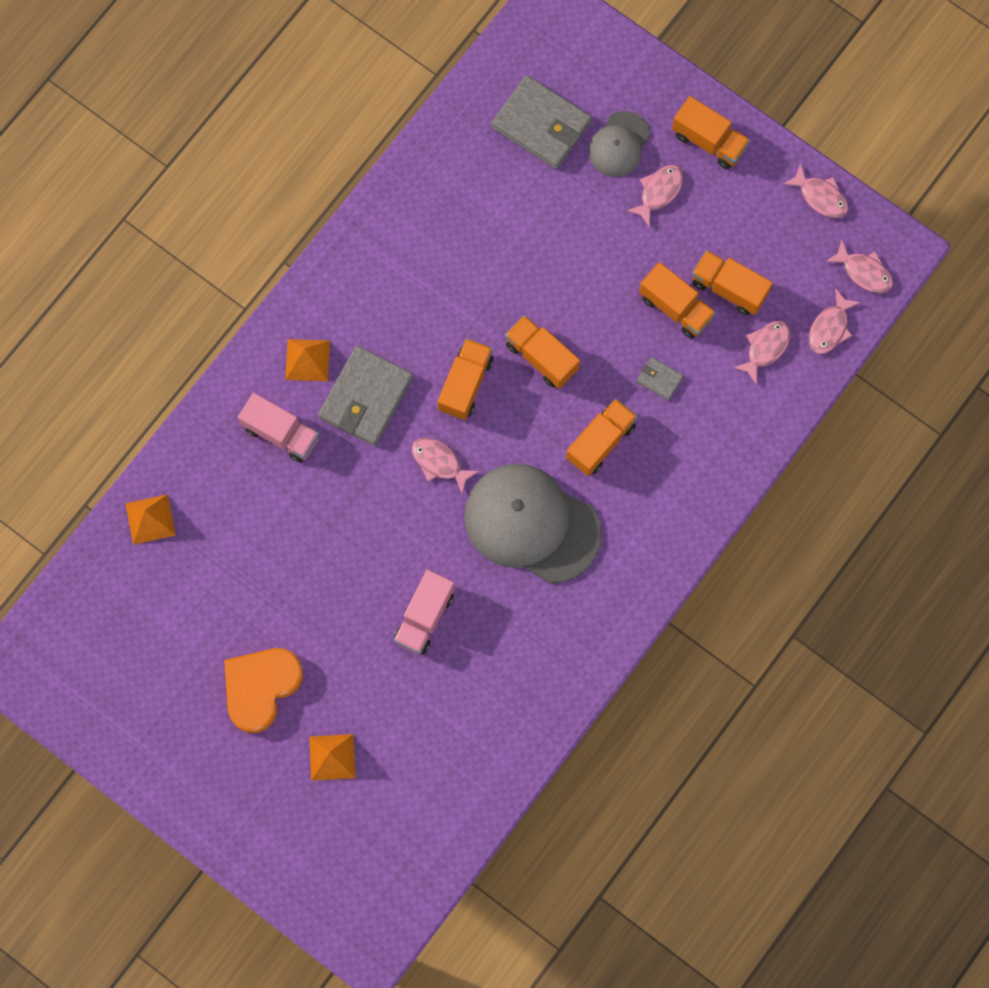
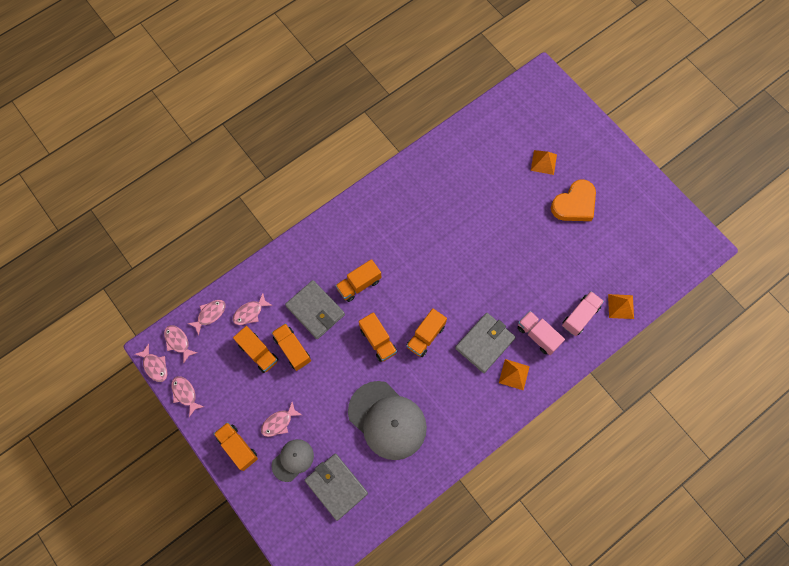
camera: 165 degrees left, 5 degrees down
pink truck [394,570,454,654] -> pink truck moved to [562,291,604,336]
pink fish [412,438,479,494] -> pink fish moved to [135,344,168,382]
grey cap [464,464,602,584] -> grey cap moved to [348,381,427,460]
grey wallet [637,357,683,401] -> grey wallet [285,280,345,339], size x2.19

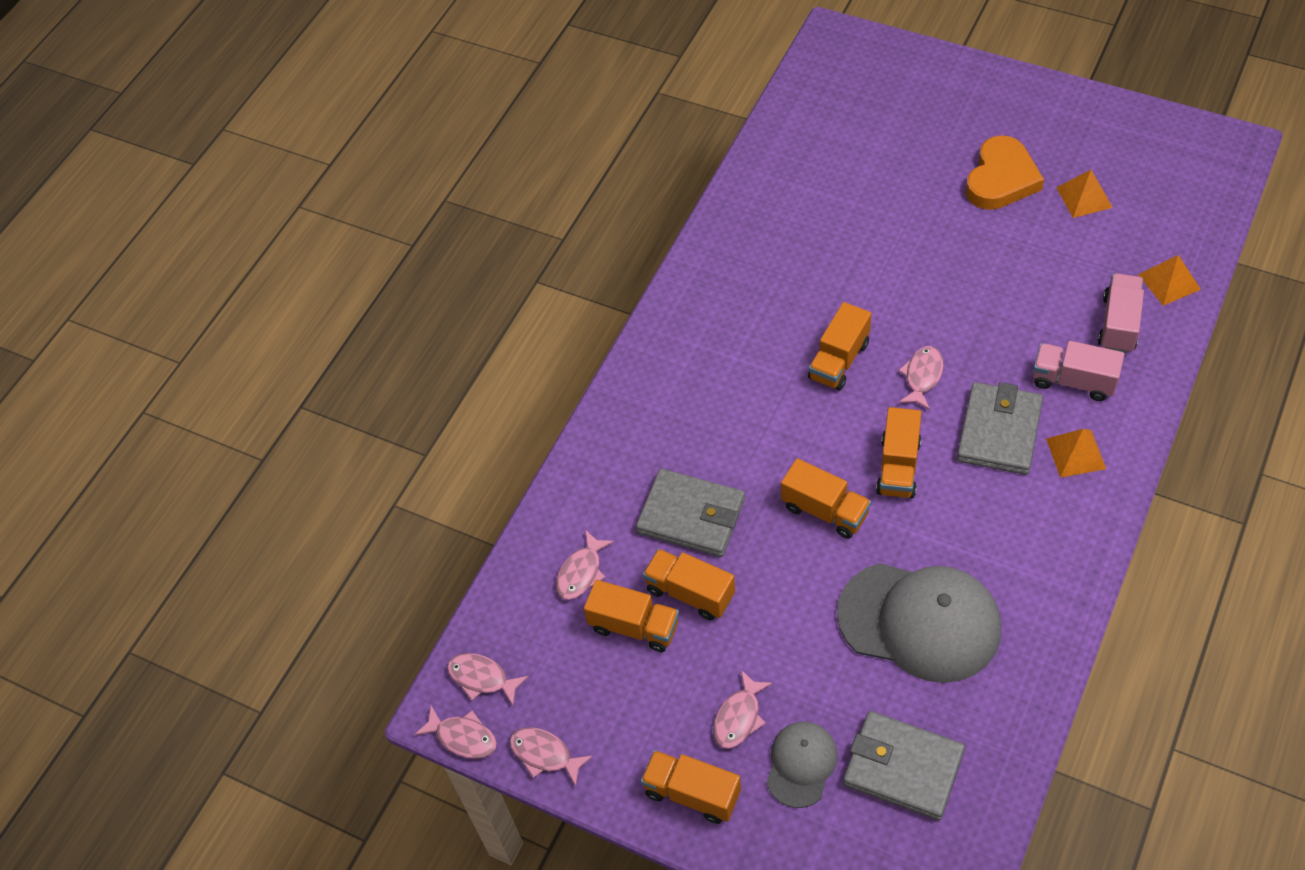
camera: 20 degrees left, 15 degrees down
pink fish [187,300,225,335] -> pink fish moved to [898,346,944,410]
orange truck [336,259,381,302] -> orange truck moved to [808,302,871,390]
orange pyramid [531,150,557,175] -> orange pyramid moved to [1056,170,1113,218]

